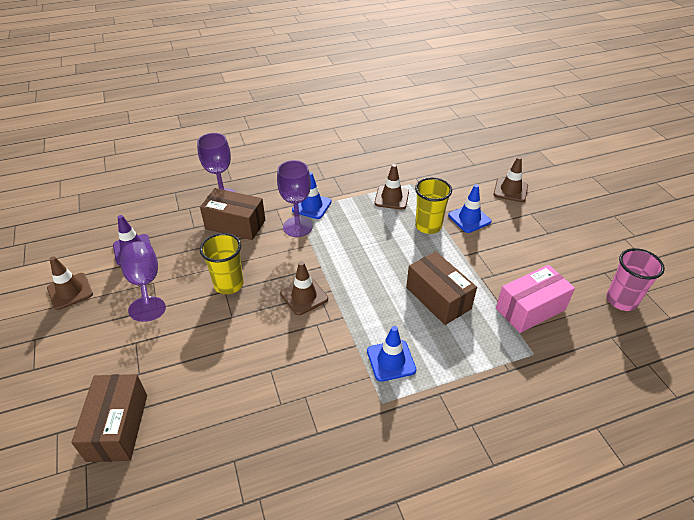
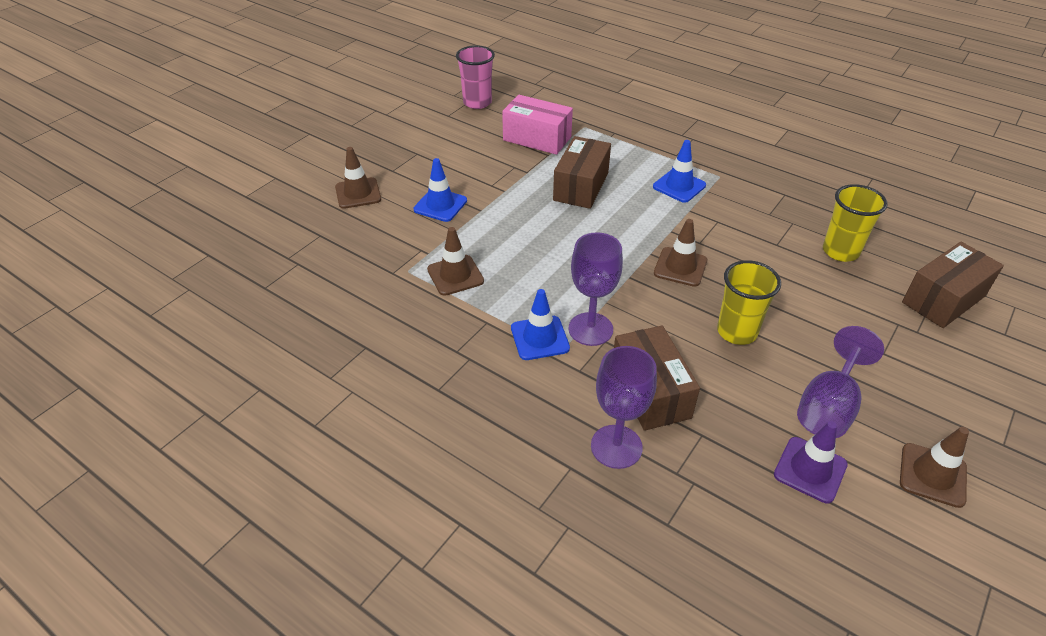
camera: 125 degrees left, 0 degrees up
yellow cup [415,177,452,234] -> yellow cup moved to [823,184,888,262]

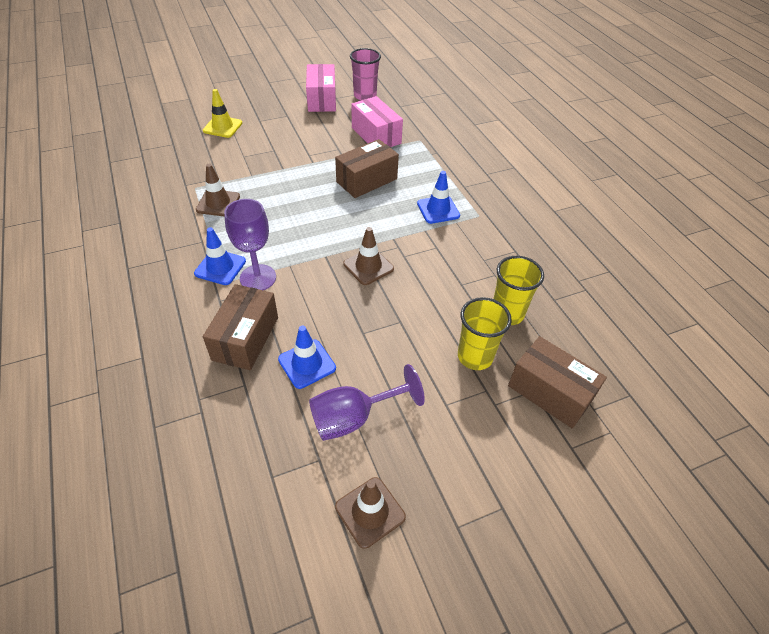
camera: 30 degrees right, 5 degrees up
brown traffic cone [335,147,381,209] -> yellow traffic cone [203,89,242,138]
blue traffic cone [414,158,467,222] -> blue traffic cone moved to [278,326,336,389]
purple goblet [591,346,657,469] -> none
yellow cup [717,260,781,345] -> yellow cup moved to [458,297,512,370]
purple traffic cone [774,421,848,503] -> none
brown box [902,242,1004,328] -> brown box turned 45 degrees clockwise [508,336,607,428]
none -> pink box [306,64,336,112]

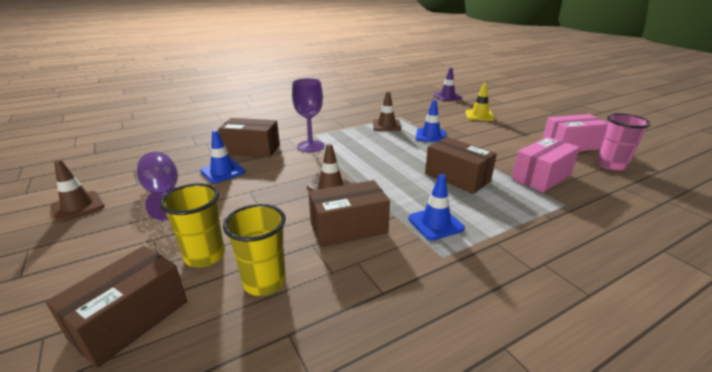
camera: 85 degrees right, 20 degrees down
blue traffic cone [194,227,246,285] -> blue traffic cone moved to [416,100,446,142]
none -> brown box [309,180,390,247]
none -> purple traffic cone [433,68,462,101]

